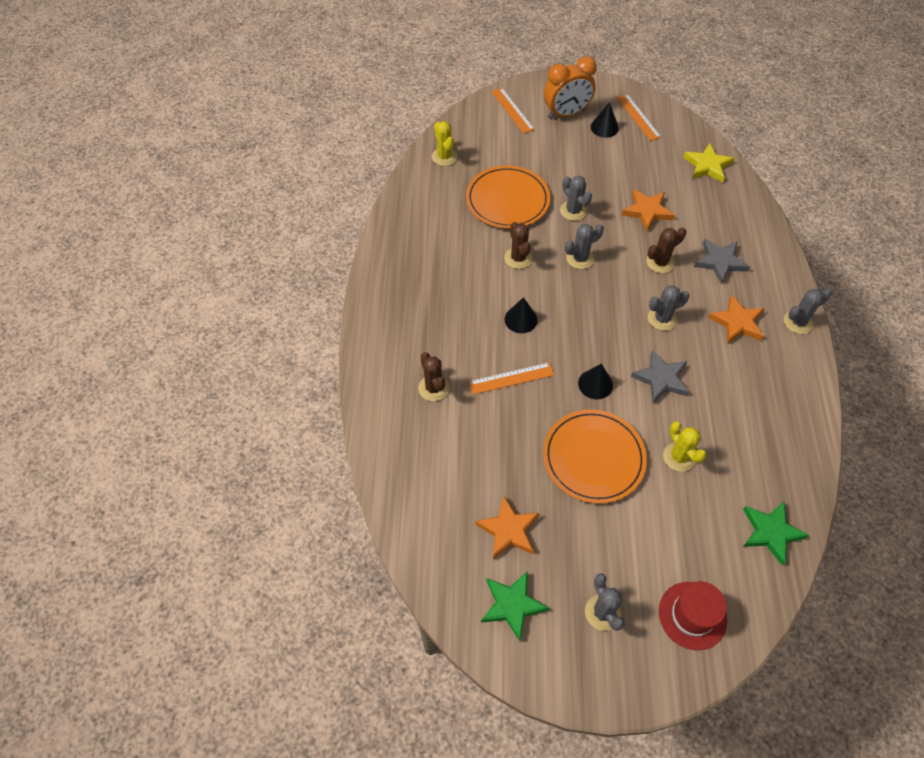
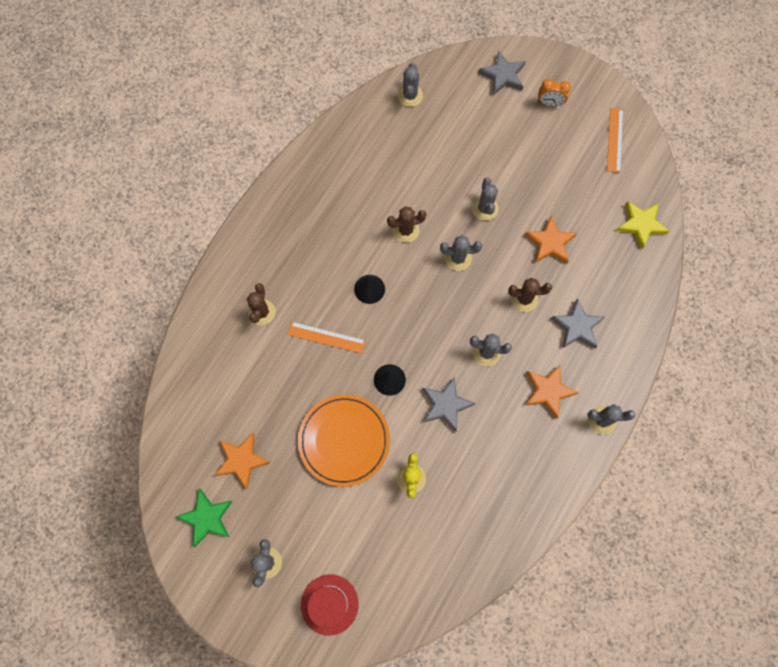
camera: 30 degrees right, 15 degrees up
yellow cactus [432,121,457,166] -> grey cactus [398,63,423,107]
orange plate [466,165,550,229] -> none
orange ruler [492,88,535,134] -> grey star [478,51,526,95]
brown cactus [504,222,532,269] -> brown cactus turned 60 degrees clockwise [387,207,426,243]
orange clock [544,56,597,119] -> orange clock [538,79,571,106], size x0.56
black cone [591,102,619,138] -> none
green star [743,502,809,566] -> none

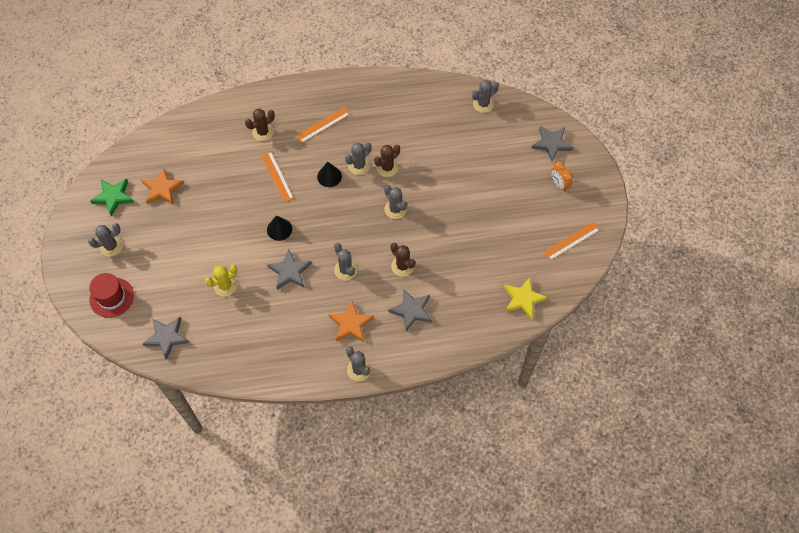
camera: 50 degrees right, 10 degrees down
orange plate [298,395,390,487] -> none
brown cactus [387,207,426,243] -> brown cactus turned 75 degrees counterclockwise [374,145,400,177]
grey cactus [472,178,499,221] -> grey cactus moved to [345,142,371,175]
orange star [525,216,577,264] -> none
none -> grey star [143,317,189,360]
none -> orange ruler [295,107,350,143]

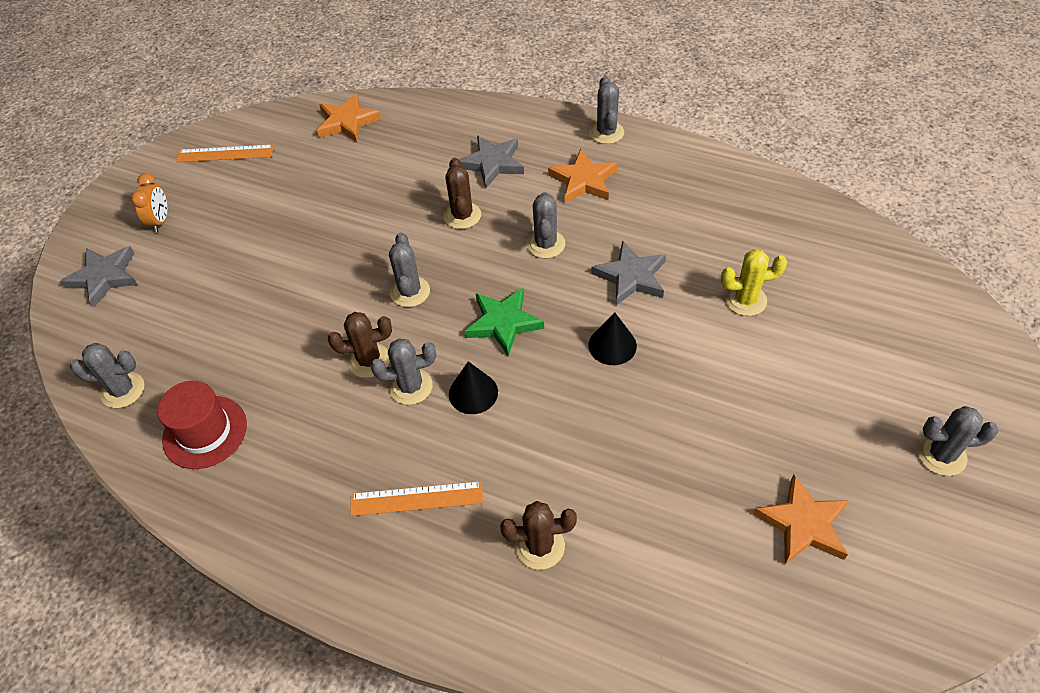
camera: 145 degrees left, 10 degrees down
red hat [89,273,134,318] -> red hat moved to [157,381,247,469]
green star [90,179,134,217] -> green star moved to [464,288,544,356]
grey star [143,317,189,360] -> none
orange ruler [261,151,294,203] -> none
yellow star [504,277,547,320] -> orange star [317,93,381,142]

